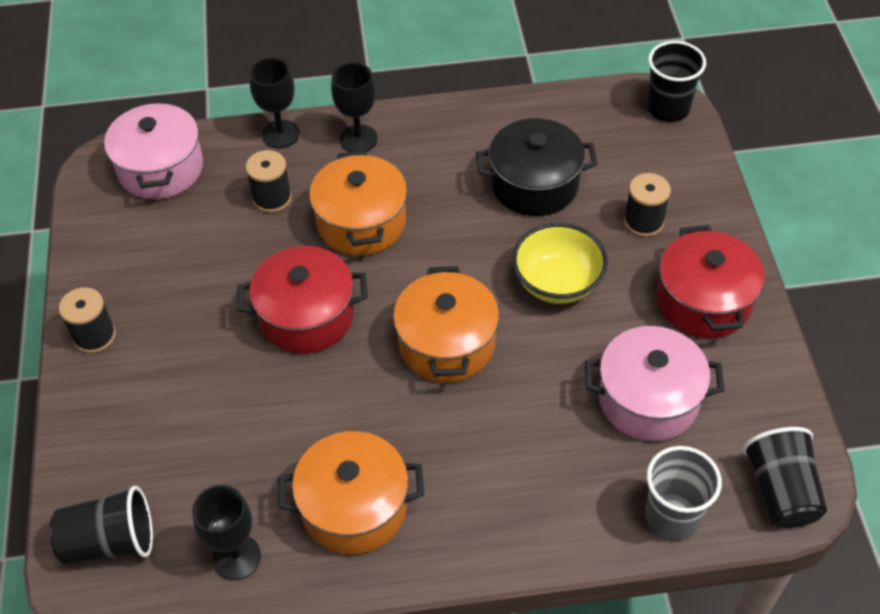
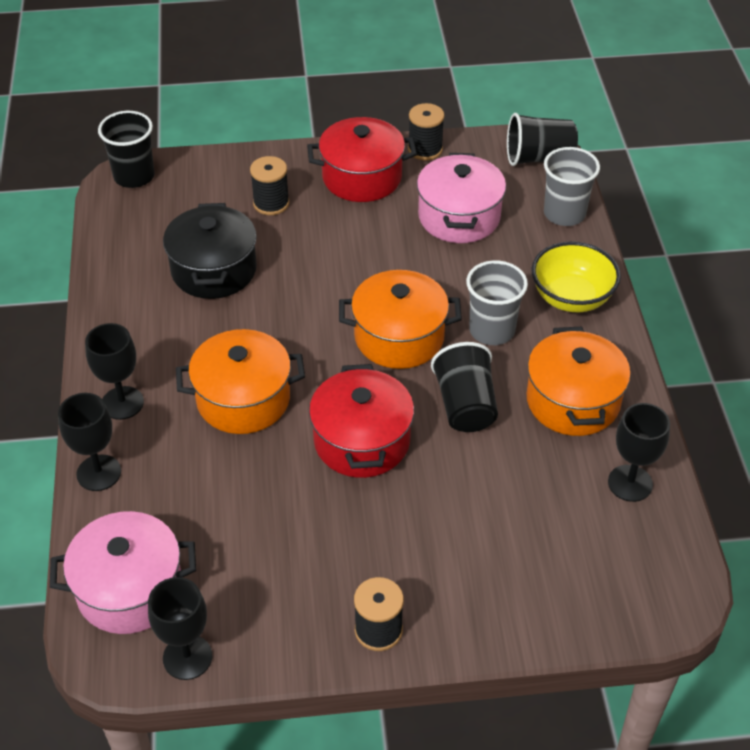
camera: 90 degrees left, 5 degrees down
black cup [50,486,153,565] -> black cup moved to [431,342,498,432]
black spool [246,150,292,213] -> black spool moved to [408,103,444,160]
yellow bowl [512,223,608,304] -> yellow bowl moved to [531,241,621,312]
none -> black goblet [148,577,212,680]
none -> grey cup [466,260,528,345]

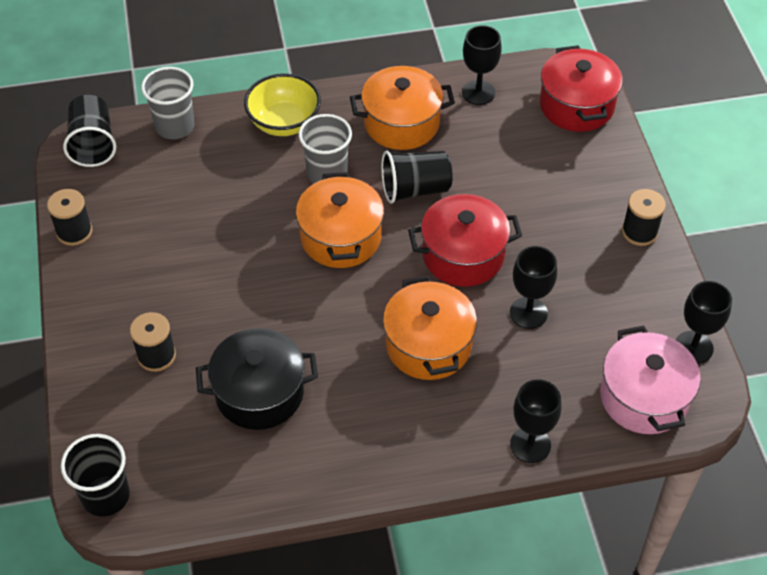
camera: 95 degrees left, 5 degrees up
black goblet [85,323,144,420] -> black goblet moved to [510,246,557,329]
red pot [307,117,417,202] -> red pot moved to [540,45,623,132]
pink pot [417,153,506,243] -> none

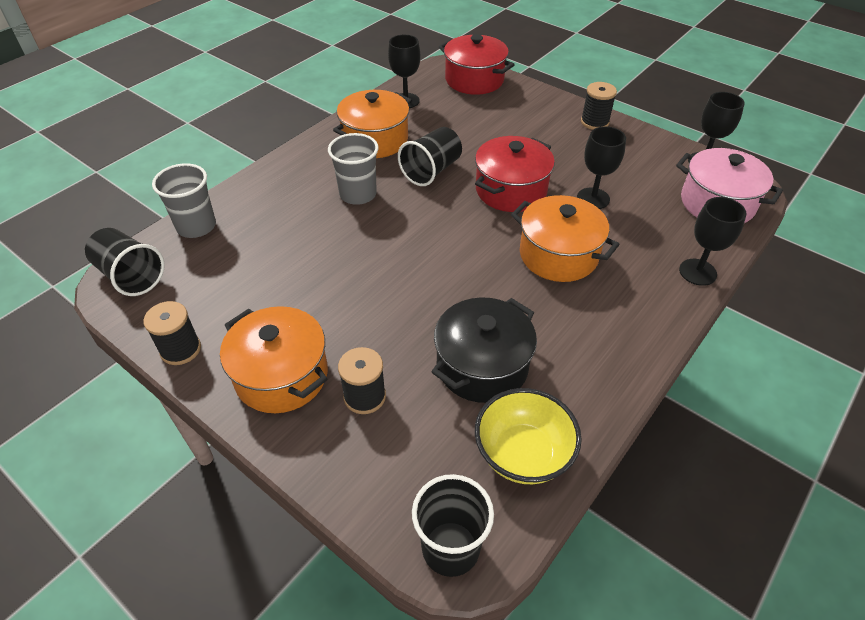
camera: 40 degrees left, 5 degrees down
yellow bowl [244,73,321,136] -> yellow bowl moved to [475,388,582,484]
orange pot [296,172,384,268] -> orange pot moved to [220,306,328,413]

